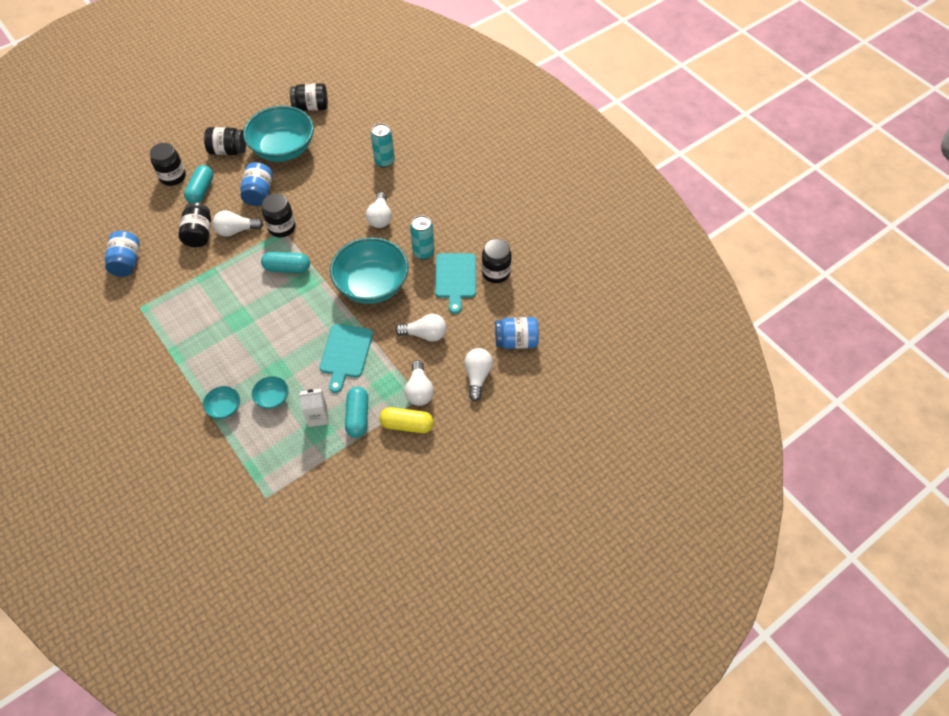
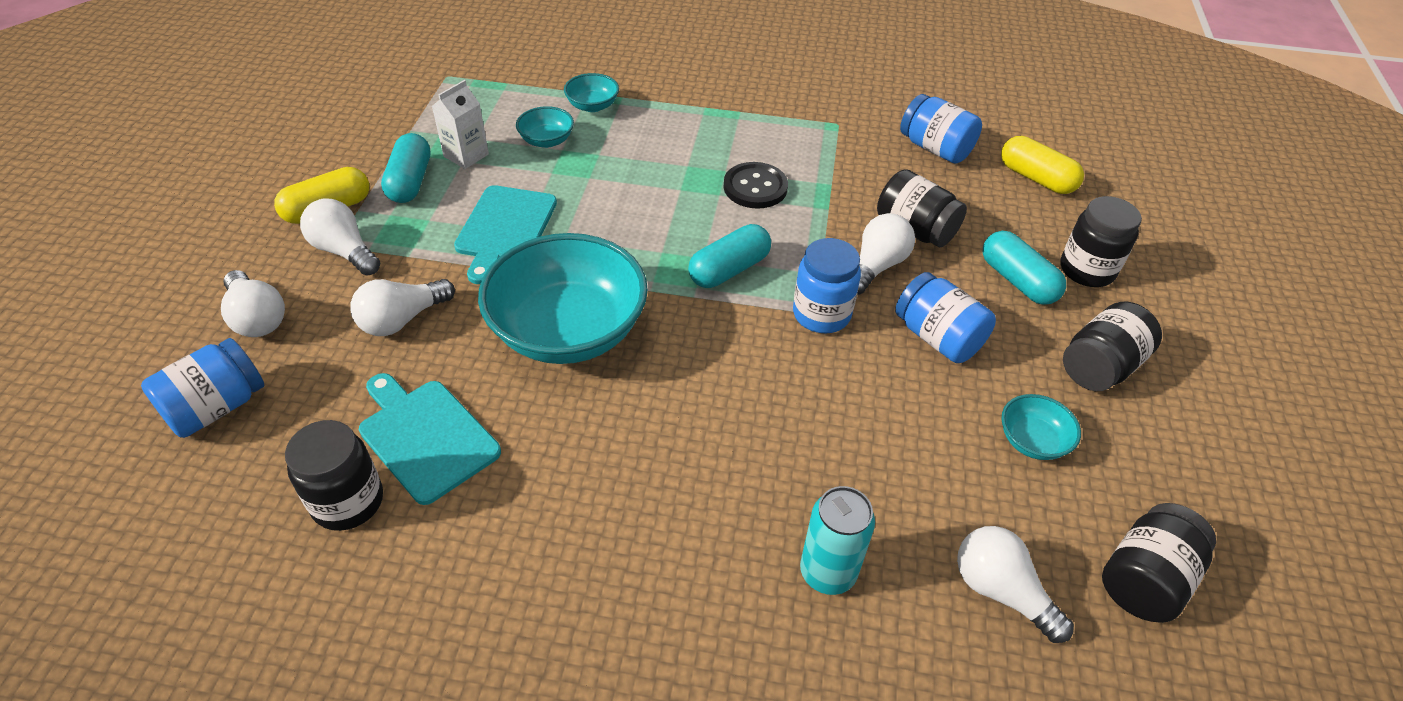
camera: 135 degrees right, 10 degrees down
turquoise bowl [243,106,314,162] -> turquoise bowl [1002,394,1081,460], size x0.44
black jar [262,194,295,237] -> blue jar [793,238,861,333]
turquoise cutting board [319,324,373,393] -> turquoise cutting board turned 135 degrees counterclockwise [454,185,557,284]
turquoise capsule [345,387,368,438] -> turquoise capsule turned 45 degrees clockwise [381,133,430,203]
white light bulb [366,192,392,228] -> white light bulb moved to [957,526,1074,643]
turquoise can [410,215,435,260] -> none
none -> black button [724,162,788,209]
none -> yellow capsule [1001,136,1084,194]

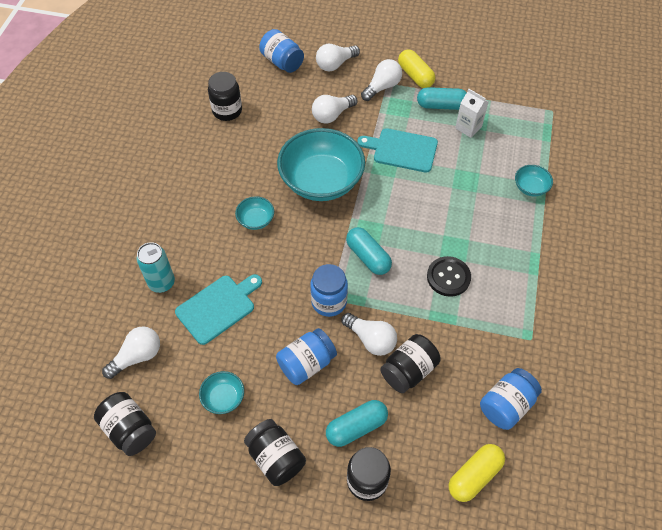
camera: 95 degrees right, 10 degrees up
white light bulb [351,279,455,336] -> white light bulb turned 90 degrees counterclockwise [312,95,357,124]
turquoise cutting board [359,373,501,505] -> turquoise cutting board moved to [175,274,262,345]
turquoise bowl [516,106,574,148] -> turquoise bowl moved to [235,196,274,230]

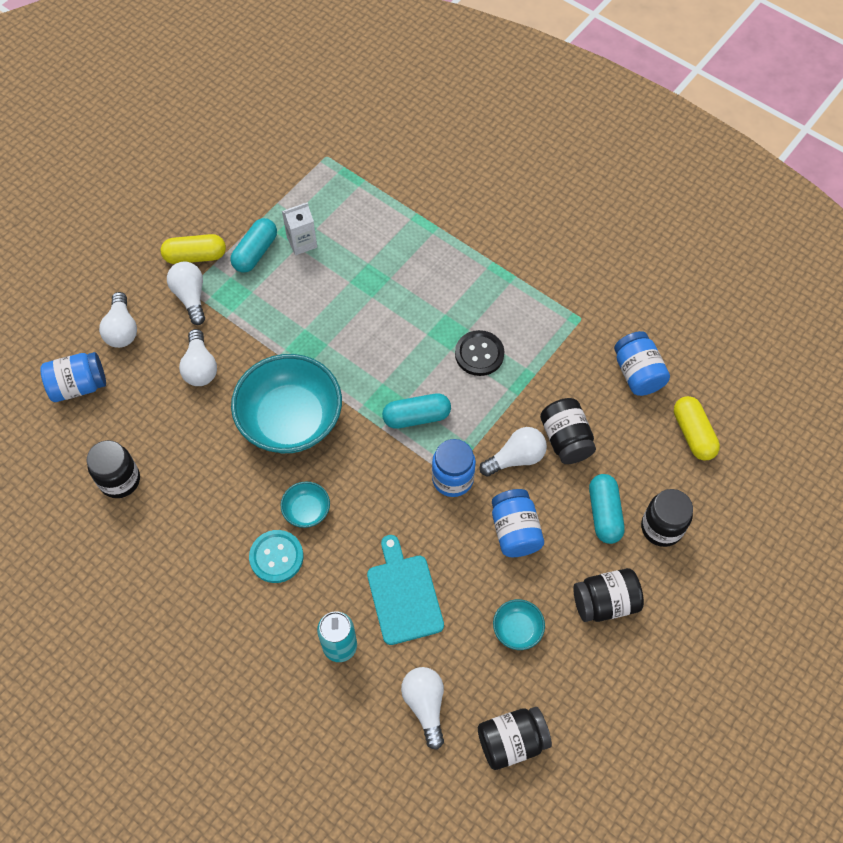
camera: 65 degrees left, 5 degrees up
turquoise cutting board [357,128,438,173] -> none
turquoise bowl [515,165,553,197] -> none
none -> turquoise button [249,530,303,583]

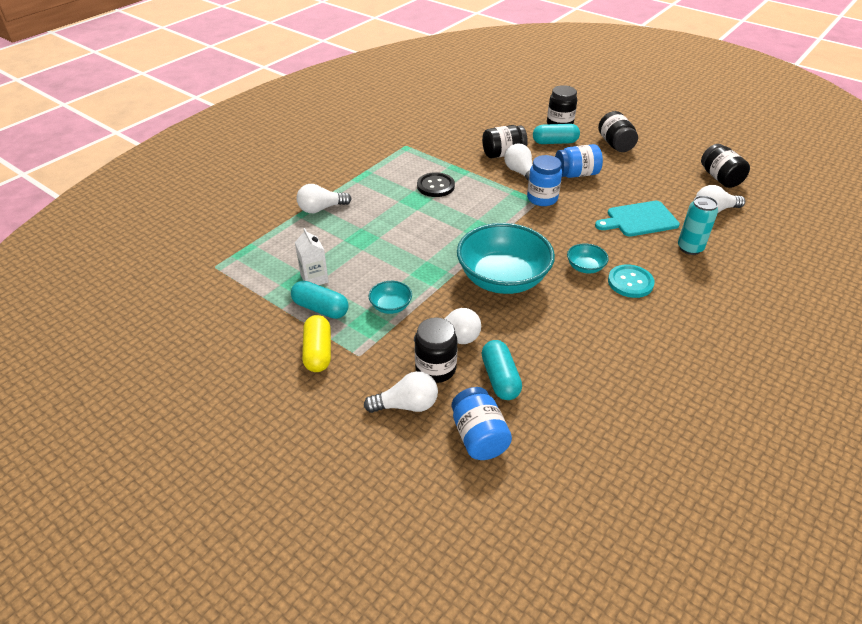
camera: 90 degrees left, 20 degrees down
black jar [87,440,140,498] -> black jar moved to [415,317,458,383]
white light bulb [167,261,205,325] -> white light bulb moved to [297,184,351,213]
turquoise capsule [382,393,451,429] -> turquoise capsule moved to [482,340,522,400]
turquoise bowl [493,599,545,650] -> turquoise bowl moved to [369,281,412,314]
blue jar [614,331,670,396] -> none
yellow capsule [674,396,720,460] -> none

